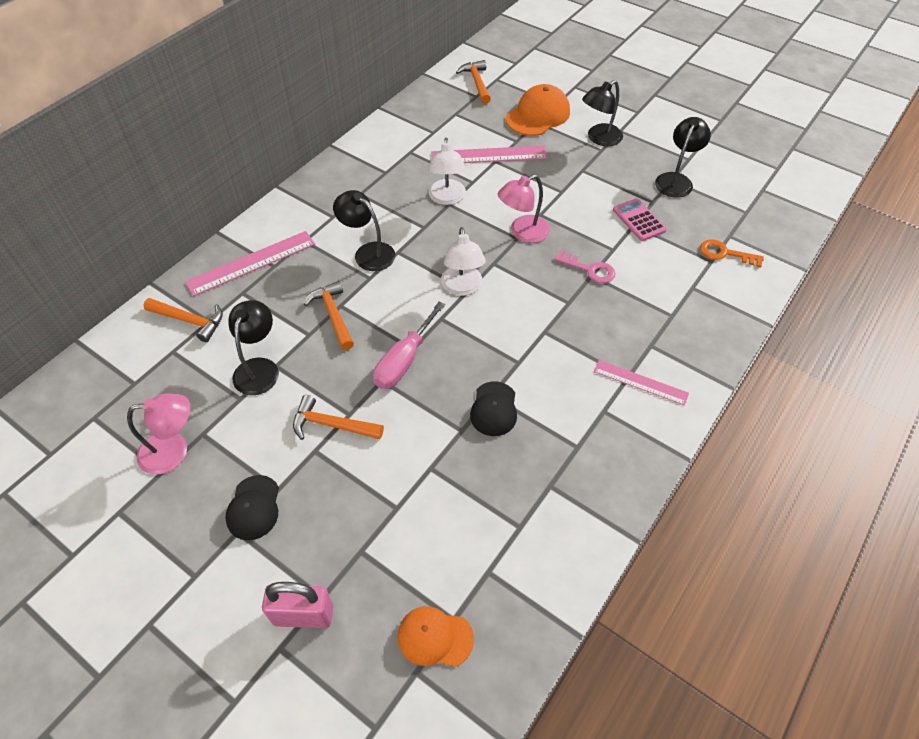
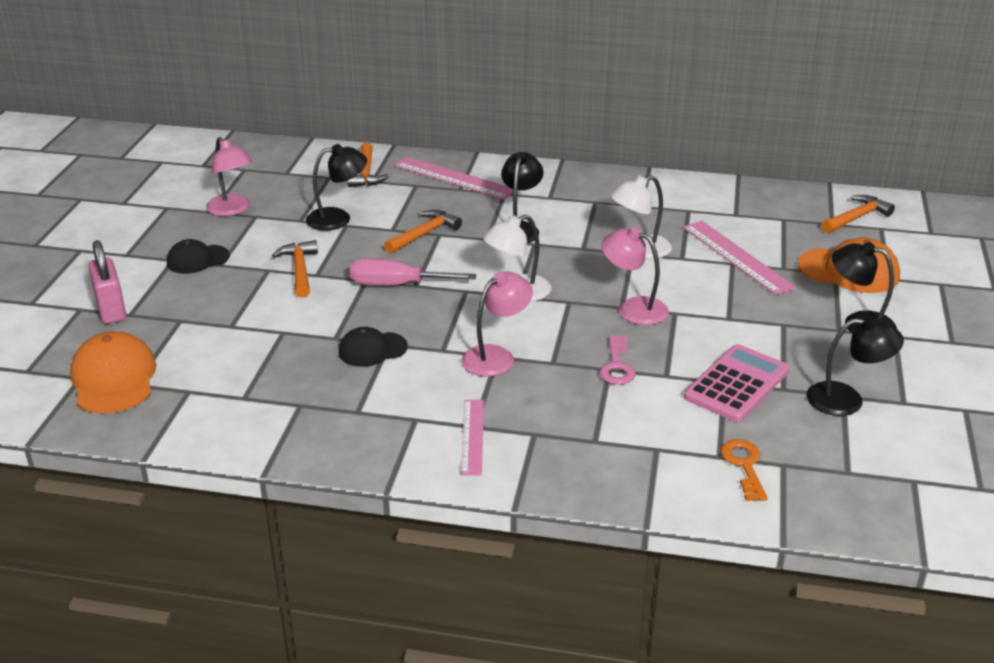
camera: 65 degrees right, 20 degrees down
orange cap [397,606,474,667] -> orange cap [70,331,156,413], size x1.57
pink calculator [613,198,667,241] -> pink calculator [684,344,790,422], size x1.50
none -> pink lamp [462,272,533,377]

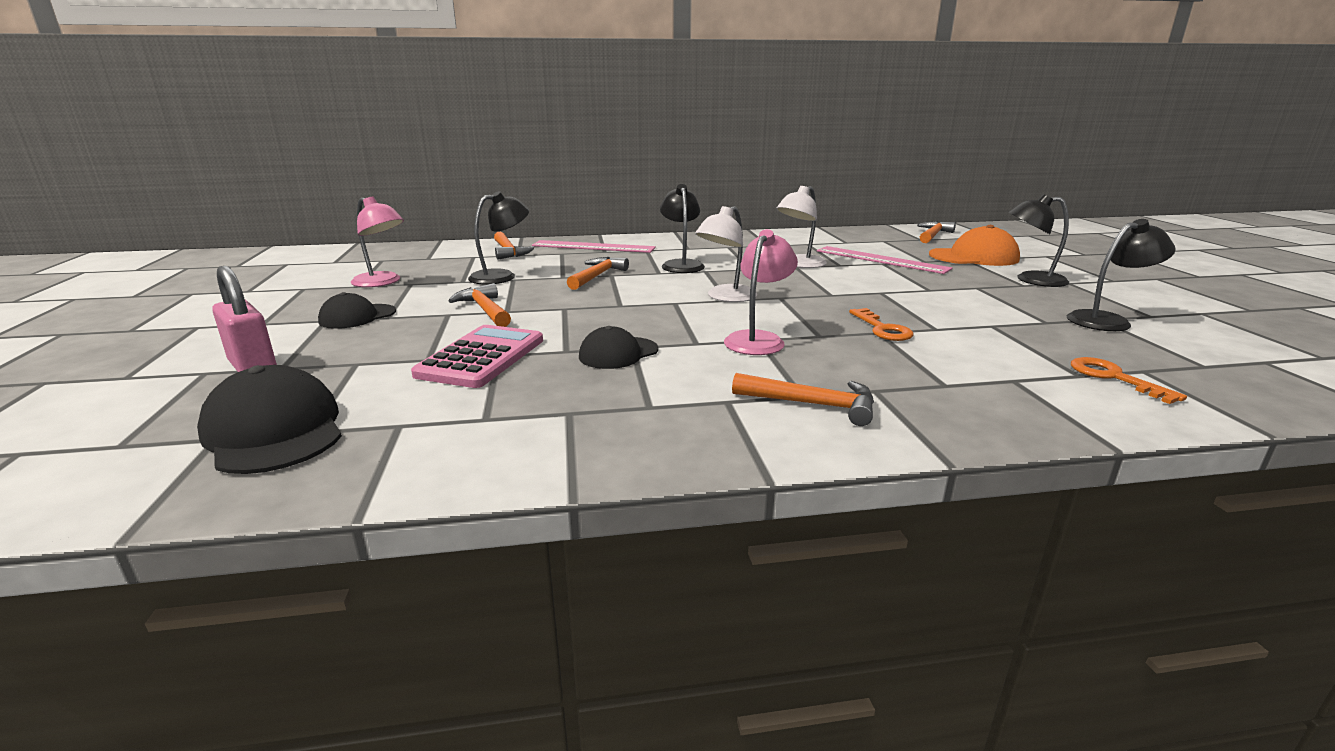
camera: 20 degrees left, 10 degrees down
orange cap [70,331,156,413] -> black cap [197,365,342,474]
pink screwdriver [350,259,476,285] -> none
pink ruler [461,400,484,476] -> orange hammer [732,373,874,426]
pink key [599,335,636,385] -> orange key [849,308,914,341]
pink lamp [602,227,669,325] -> none
pink calculator [684,344,790,422] -> pink calculator moved to [411,325,543,388]

